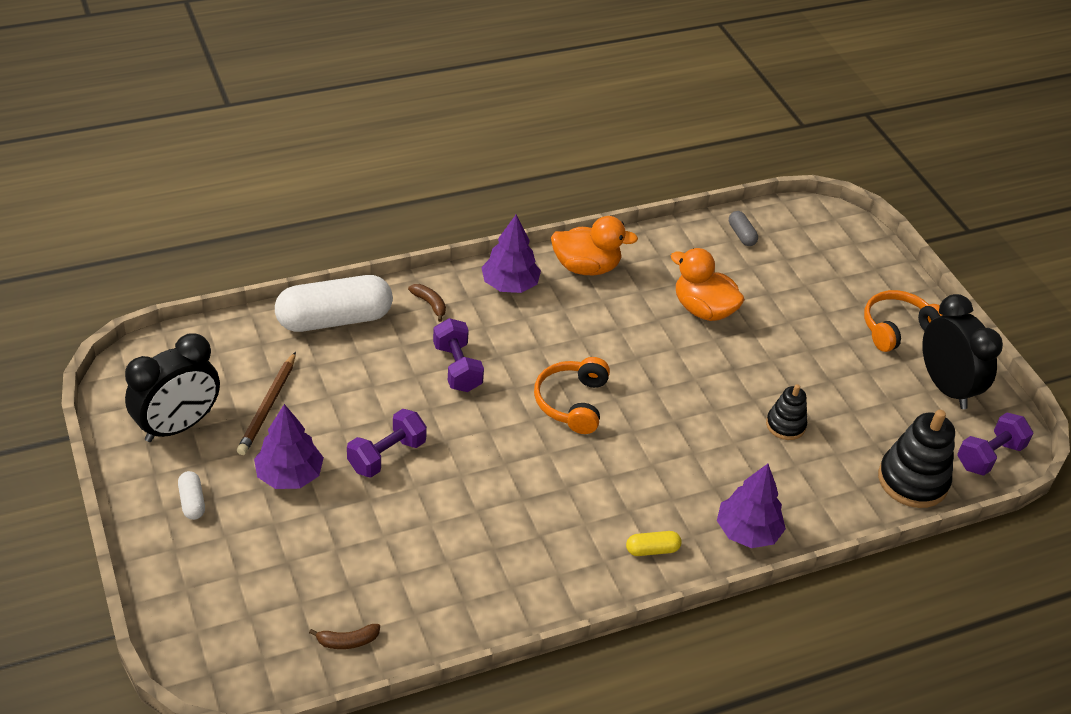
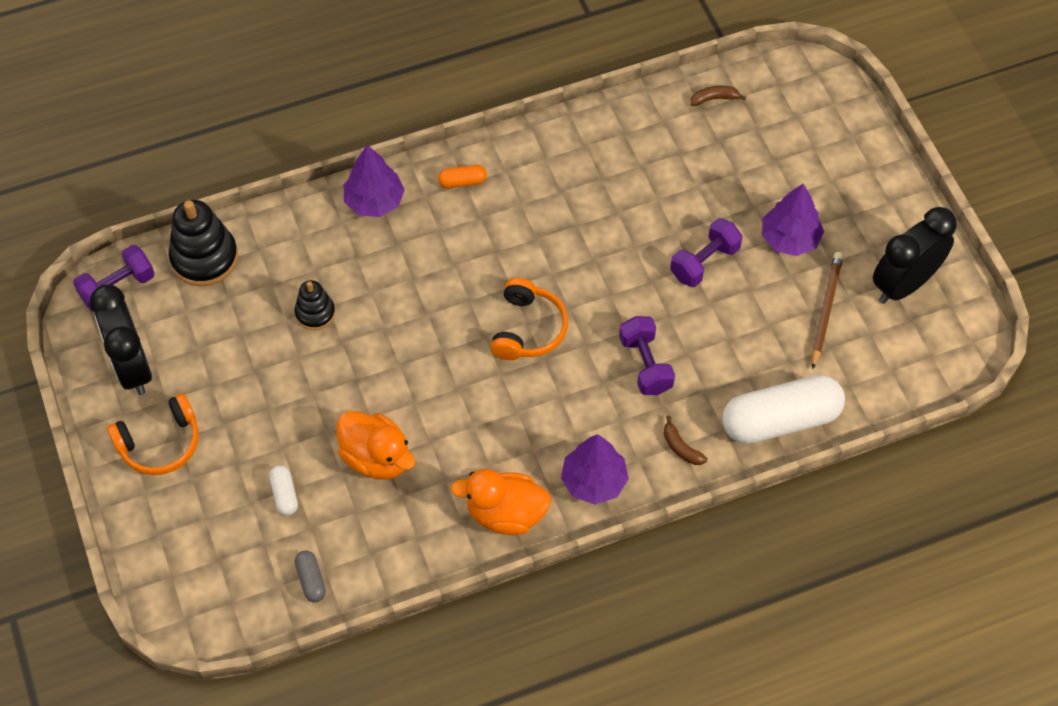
camera: 175 degrees left, 15 degrees up
white capsule [178,471,205,520] -> white capsule moved to [269,465,298,516]
yellow capsule [626,531,682,556] -> orange capsule [438,165,487,188]

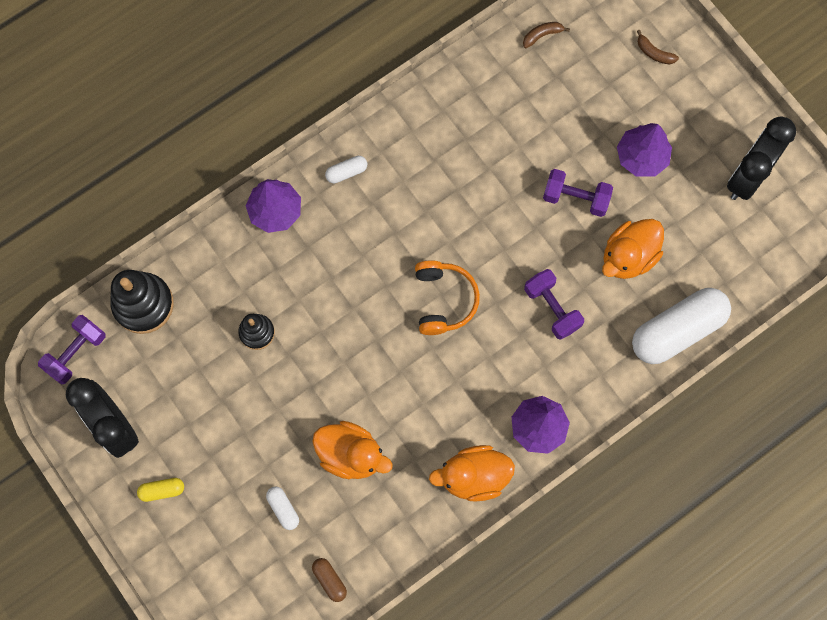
camera: 15 degrees left, 15 degrees up
orange headphones [107,393,199,475] -> yellow capsule [137,478,184,502]
grey capsule [295,551,326,602] -> brown capsule [312,558,347,602]
orange capsule [438,165,487,188] -> white capsule [325,156,367,183]
brown banana [664,416,708,465] -> brown banana moved to [637,30,679,65]
purple dumbbell [670,218,742,287] -> purple dumbbell turned 75 degrees clockwise [543,169,613,217]
brown pencil [812,252,843,370] -> none
none -> orange duck [602,219,664,279]

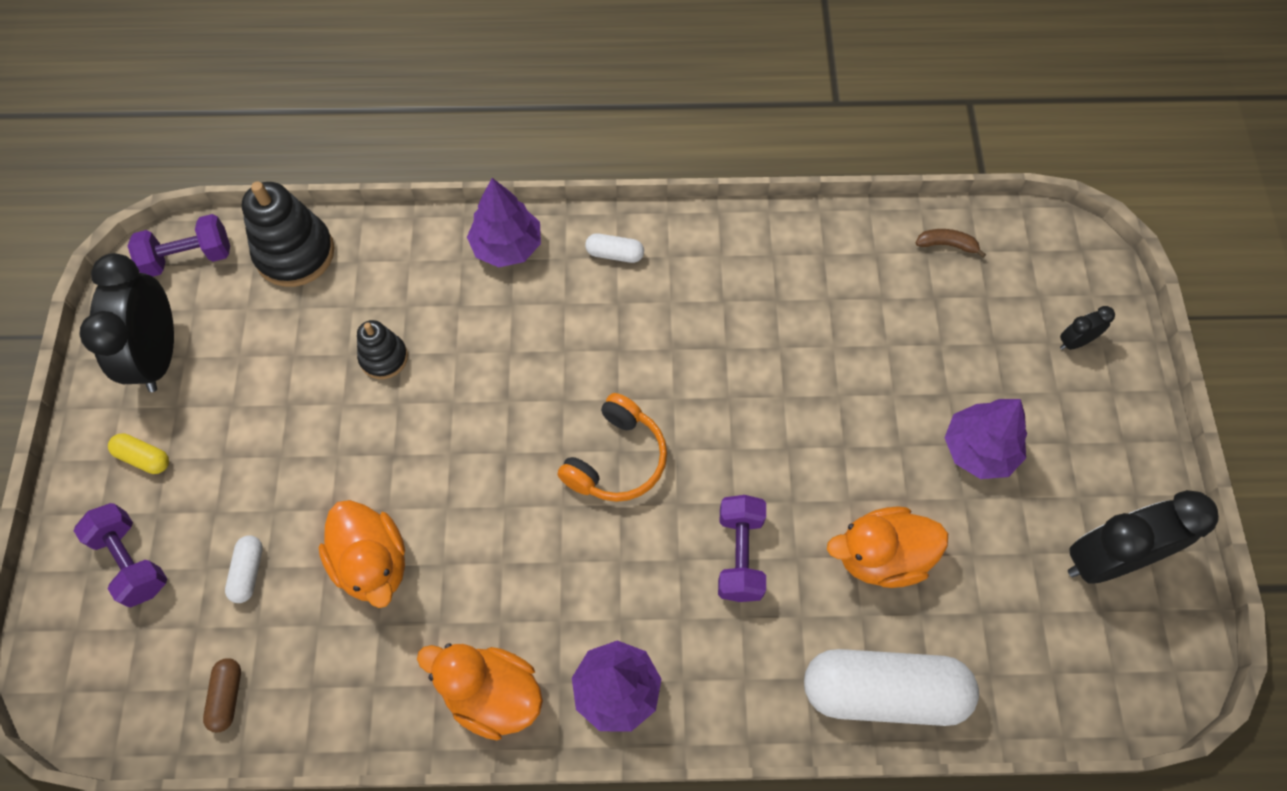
camera: 35 degrees right, 10 degrees down
purple dumbbell [543,169,613,217] -> purple dumbbell moved to [73,503,167,607]
brown banana [637,30,679,65] -> black clock [1060,306,1115,350]

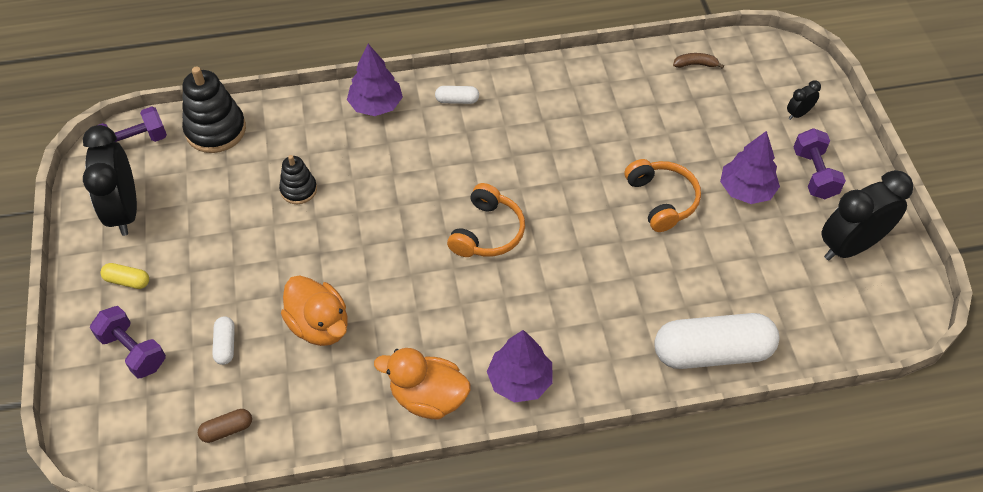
camera: 10 degrees left, 10 degrees down
brown capsule [203,658,241,732] -> brown capsule turned 75 degrees clockwise [198,409,252,443]
purple dumbbell [718,495,766,602] -> purple dumbbell moved to [793,128,846,199]
orange duck [827,506,948,588] -> none
none -> orange headphones [625,159,701,232]

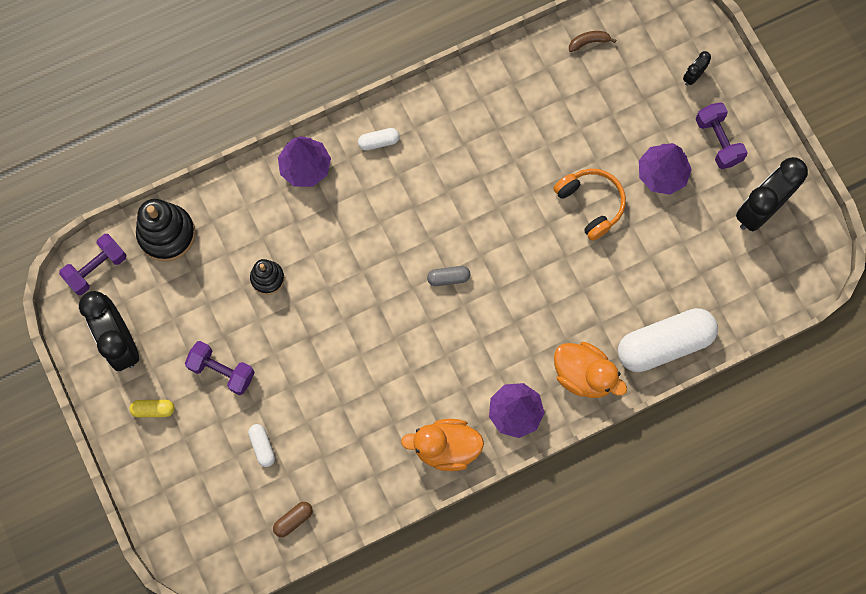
camera: 15 degrees left, 20 degrees up
purple dumbbell [90,306,166,378] -> purple dumbbell moved to [185,341,255,395]
orange duck [281,275,348,346] -> orange duck moved to [554,342,627,398]
orange headphones [447,183,525,257] -> grey capsule [427,266,470,286]

